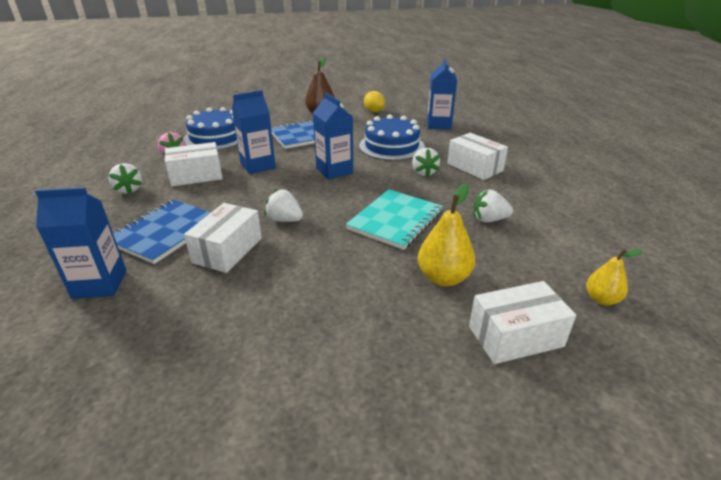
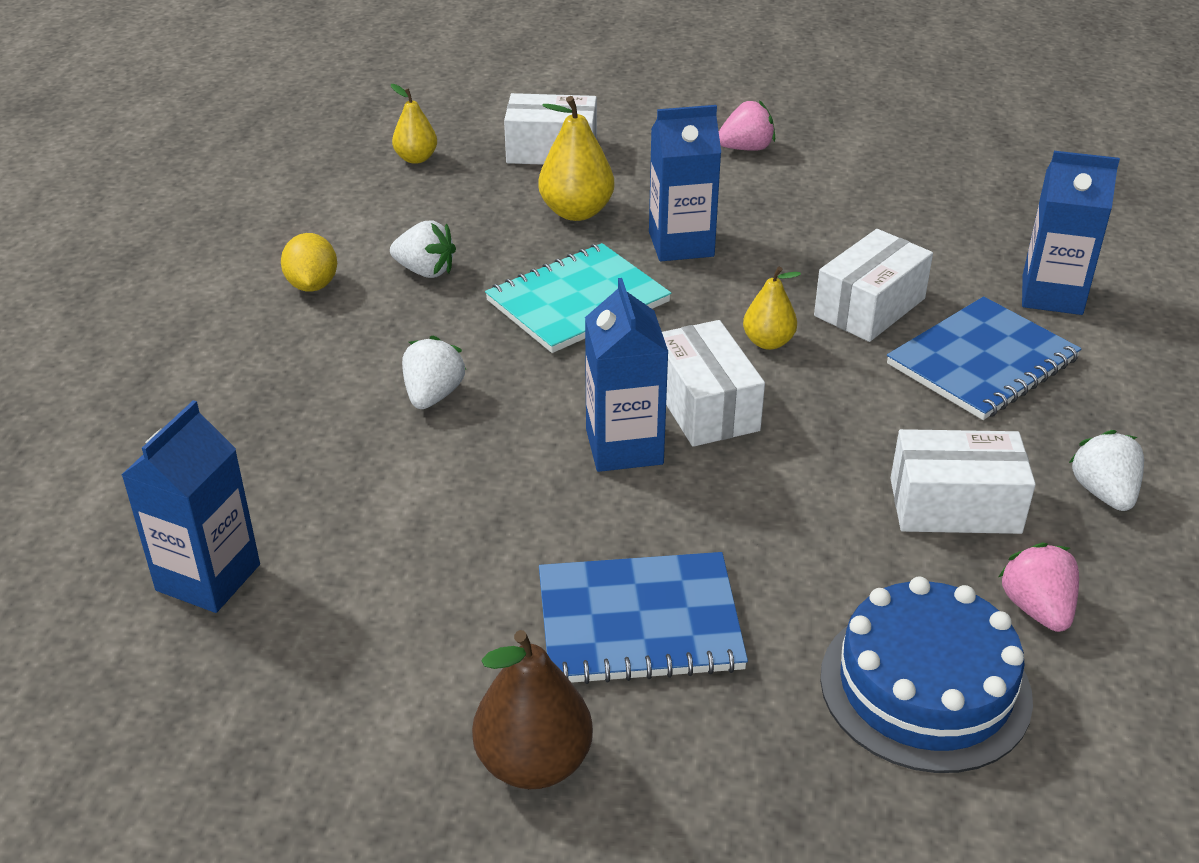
camera: 160 degrees left, 5 degrees up
blue carton [232,90,276,174] -> blue carton moved to [649,105,721,261]
white strawberry [265,189,303,222] -> yellow pear [743,267,801,350]
blue cake [359,114,425,161] -> none
yellow lemon [364,91,385,112] -> yellow lemon moved to [281,233,337,292]
white box [447,133,508,180] -> white box moved to [662,320,765,447]
none -> pink strawberry [719,100,775,151]

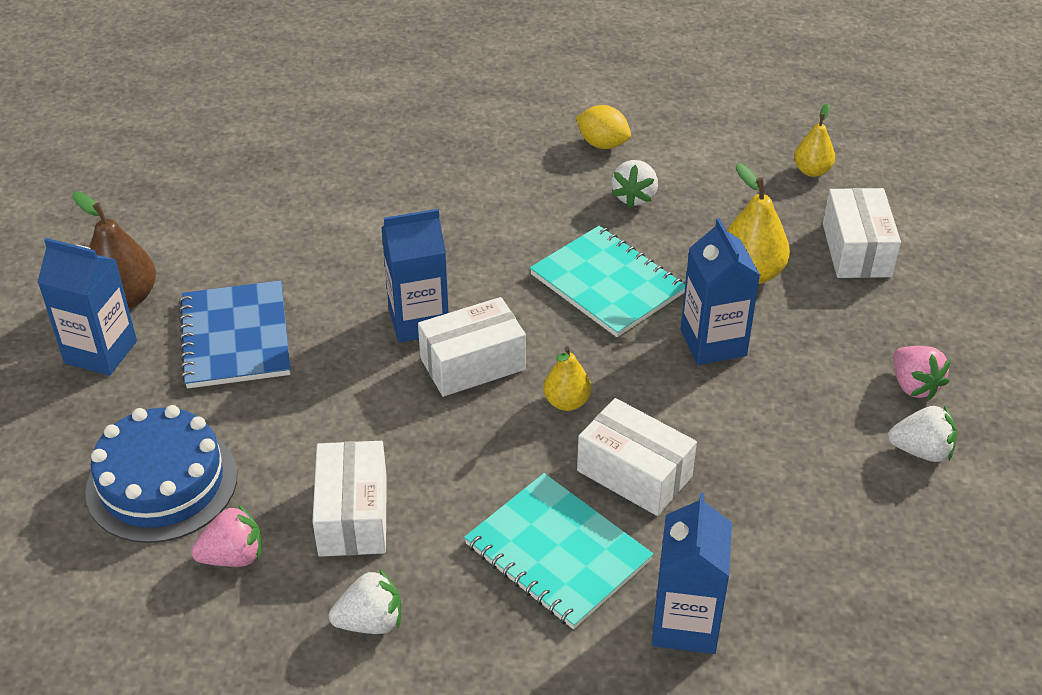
camera: 85 degrees right, 5 degrees up
blue carton [122,400,260,613] -> blue carton moved to [38,238,137,376]
yellow lemon [281,233,337,292] -> yellow lemon turned 45 degrees clockwise [576,105,631,149]
white strawberry [402,335,466,409] -> white strawberry moved to [888,406,957,462]
blue notebook [887,296,1082,420] -> turquoise notebook [464,473,653,629]

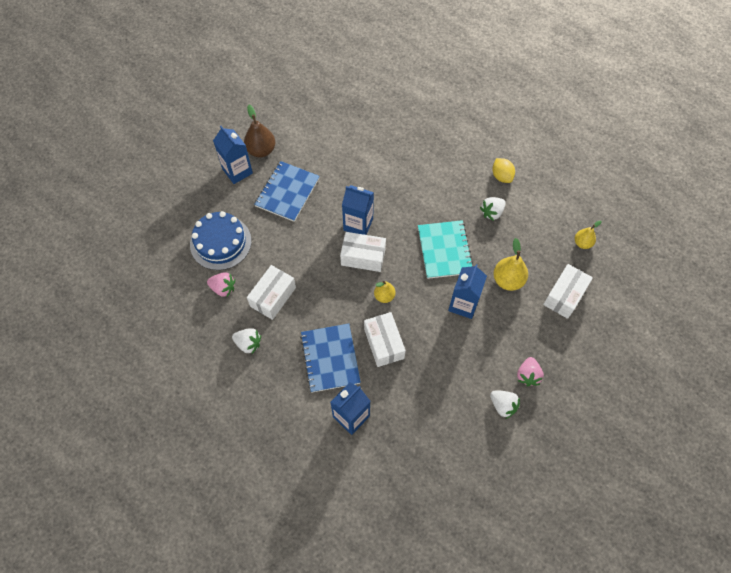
camera: 35 degrees right, 20 degrees up
turquoise notebook [464,473,653,629] -> blue notebook [300,324,361,393]

